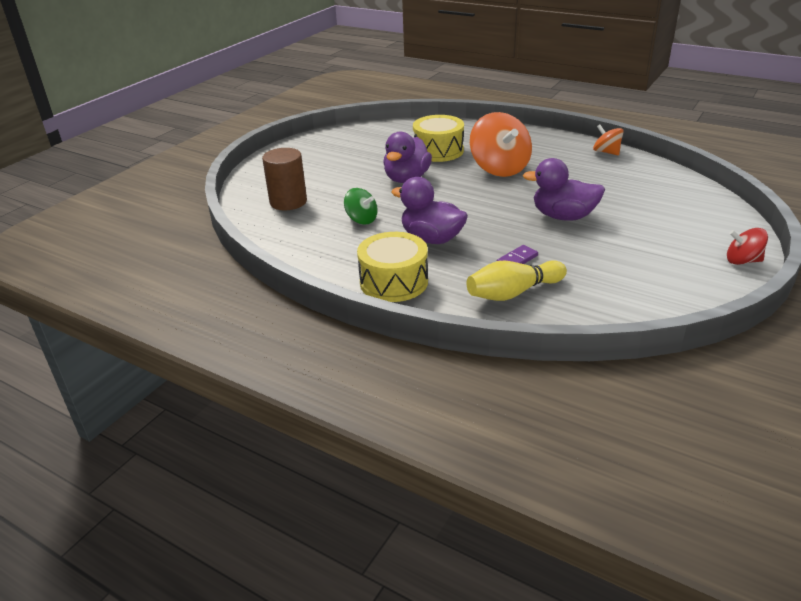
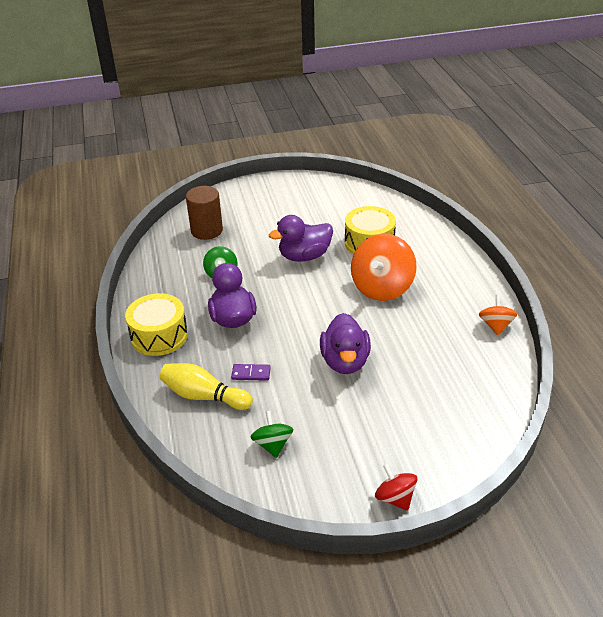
camera: 45 degrees right, 5 degrees up
purple duck [523,158,605,221] -> purple duck turned 150 degrees counterclockwise [320,313,371,374]
none -> green spinning top [250,411,293,458]

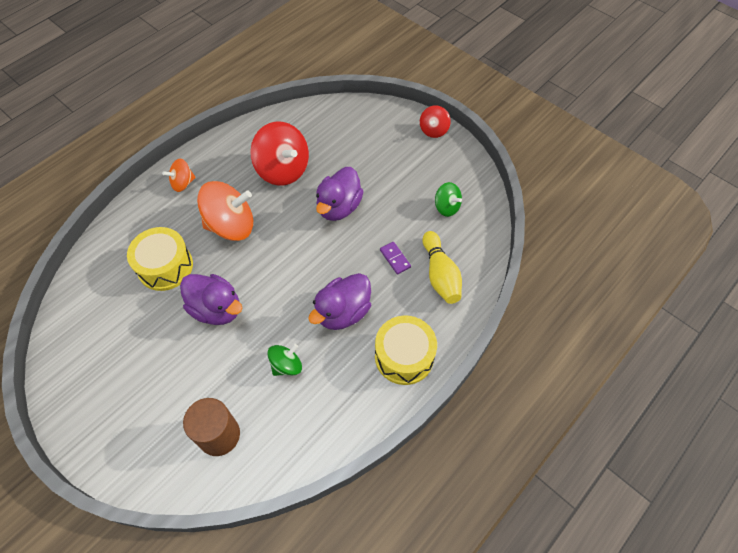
camera: 125 degrees left, 20 degrees up
green spinning top [250,411,293,458] -> green spinning top turned 90 degrees counterclockwise [435,182,462,217]
purple duck [320,313,371,374] -> purple duck turned 150 degrees clockwise [316,167,364,221]
orange spinning top [479,295,517,335] -> orange spinning top moved to [162,158,196,192]
none -> red spinning top [251,121,309,186]

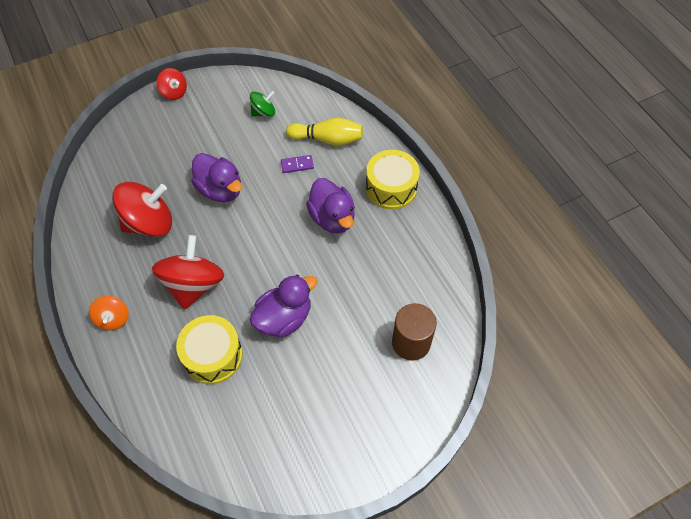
camera: 70 degrees left, 0 degrees up
orange spinning top [197,181,253,241] -> red spinning top [152,235,224,310]
green spinning top [267,344,302,376] -> none

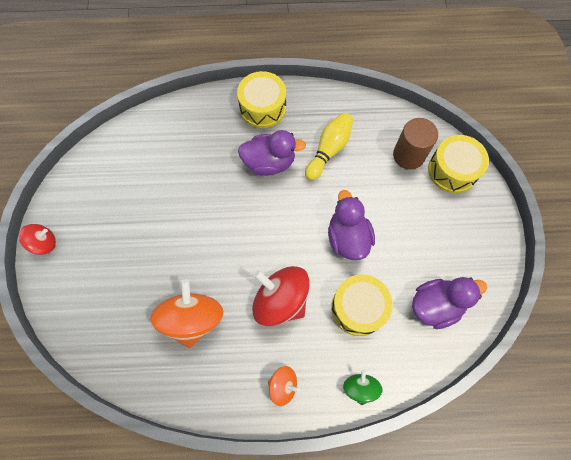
camera: 65 degrees left, 10 degrees up
red spinning top [112,182,172,237] -> orange spinning top [150,279,223,348]
purple duck [191,153,242,202] -> purple duck moved to [412,277,487,329]
green spinning top [250,91,275,117] -> green spinning top moved to [343,370,383,405]
purple domino [281,155,314,173] -> none
yellow bowling pin [286,117,363,146] -> yellow bowling pin moved to [305,113,353,180]
none -> yellow drum [428,135,489,193]

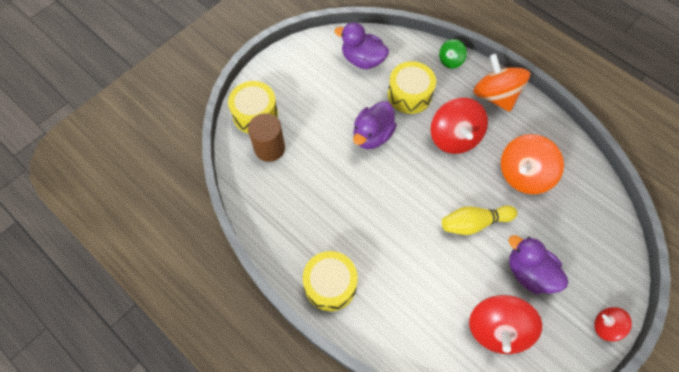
camera: 135 degrees left, 5 degrees down
purple duck [238,130,306,176] -> purple duck moved to [509,235,568,294]
orange spinning top [268,366,300,406] -> orange spinning top [473,54,531,112], size x1.88
yellow bowling pin [305,113,353,180] -> yellow bowling pin moved to [442,206,517,235]
none -> red spinning top [469,295,542,354]

